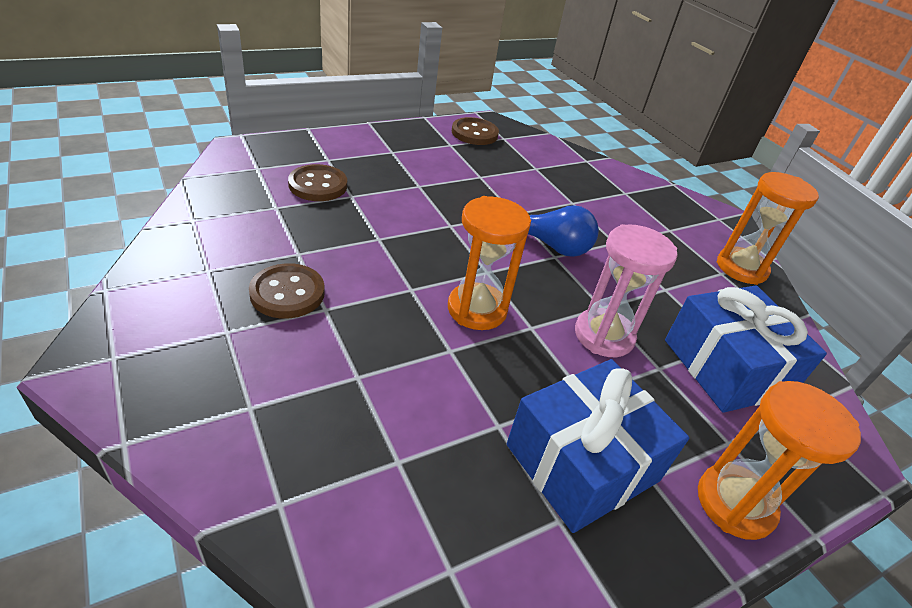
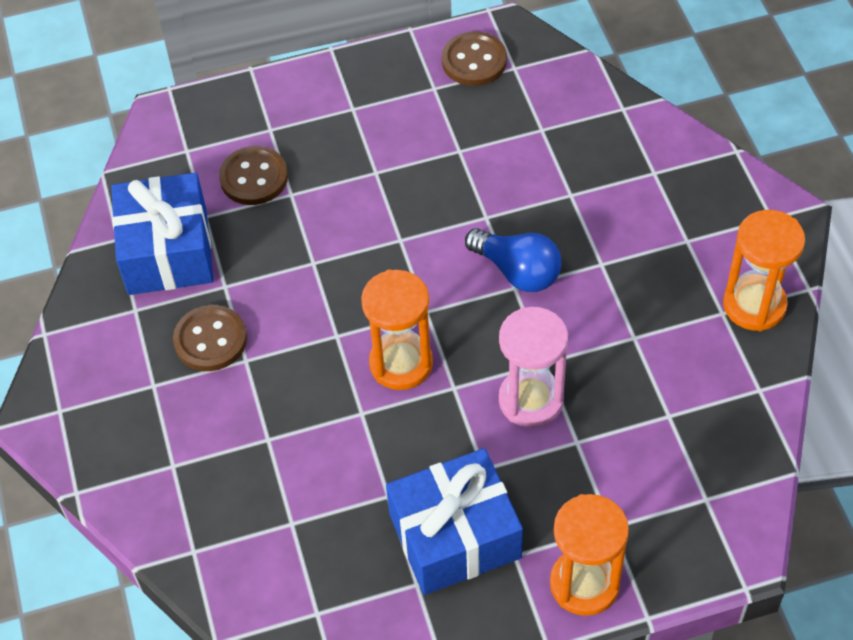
camera: 20 degrees right, 15 degrees up
blue gift [665,286,827,413] -> blue gift moved to [111,172,214,295]

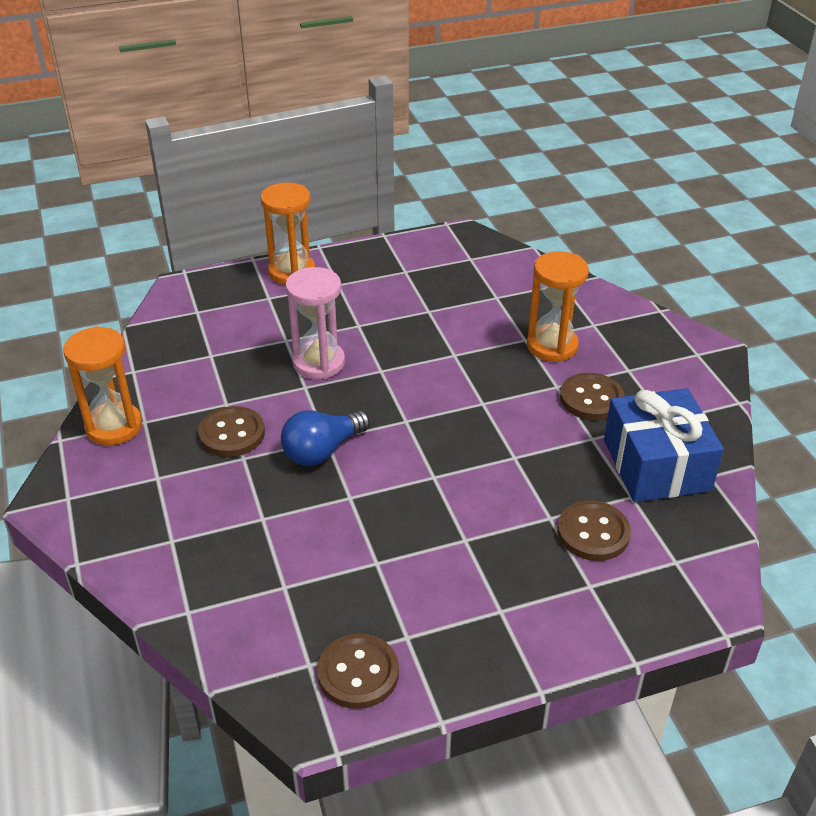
camera: 175 degrees right, 15 degrees down
orange hourglass [361,270,433,390] -> orange hourglass moved to [527,251,589,362]
blue gift [386,448,523,595] -> none
blue light bulb [465,228,562,292] -> blue light bulb turned 75 degrees counterclockwise [281,410,370,466]
none -> brown button [198,406,265,457]

